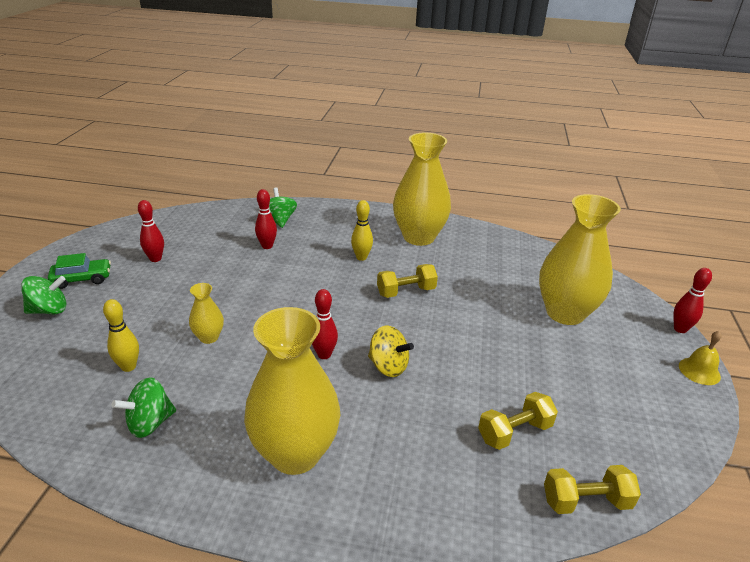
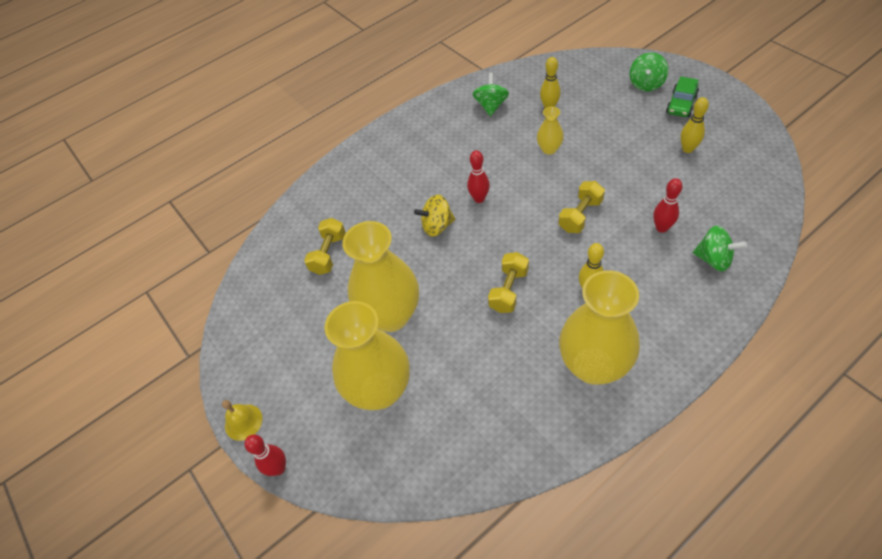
camera: 140 degrees right, 20 degrees up
red bowling pin [138,200,164,262] -> yellow bowling pin [681,97,709,153]
yellow vase [244,307,340,475] -> yellow vase moved to [343,221,419,332]
yellow dumbbell [544,465,641,514] -> yellow dumbbell moved to [559,181,605,233]

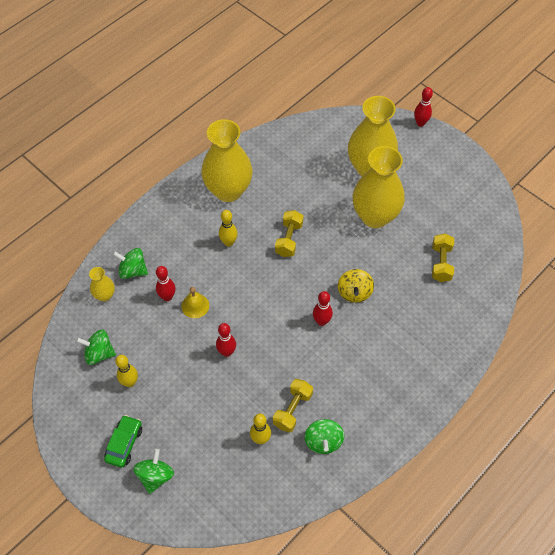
camera: 165 degrees right, 5 degrees up
yellow bell [222,400,262,441] -> yellow bell moved to [181,287,209,318]
yellow spinning top [414,195,455,237] -> yellow spinning top turned 120 degrees clockwise [338,269,374,303]
yellow vase [537,107,564,155] -> yellow vase moved to [89,267,115,301]
yellow dumbbell [559,181,605,233] -> yellow dumbbell moved to [273,379,313,432]
none -> green spinning top [76,330,116,365]
none -> red bowling pin [216,323,236,357]

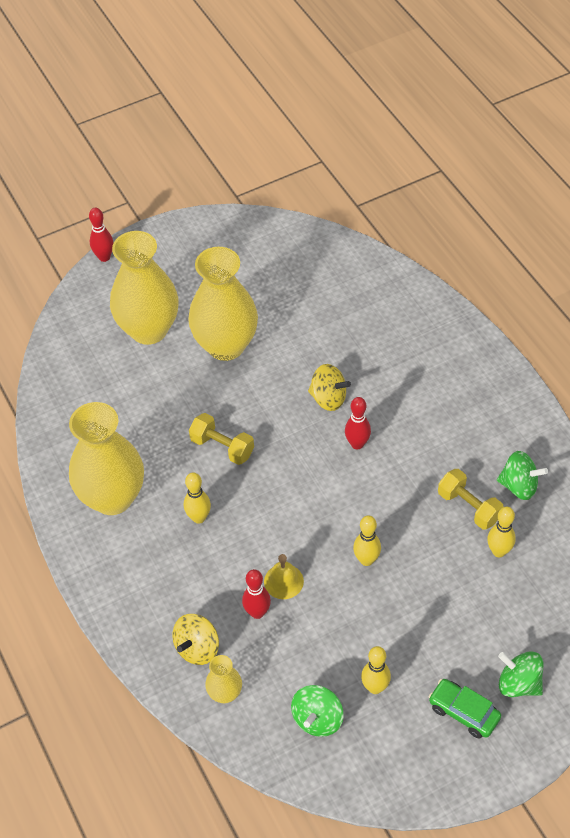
camera: 70 degrees left, 5 degrees down
green spinning top [113,248,148,279] -> yellow spinning top [172,614,219,665]
red bowling pin [216,323,236,357] -> yellow bowling pin [353,515,381,566]
yellow dumbbell [432,234,454,282] -> none

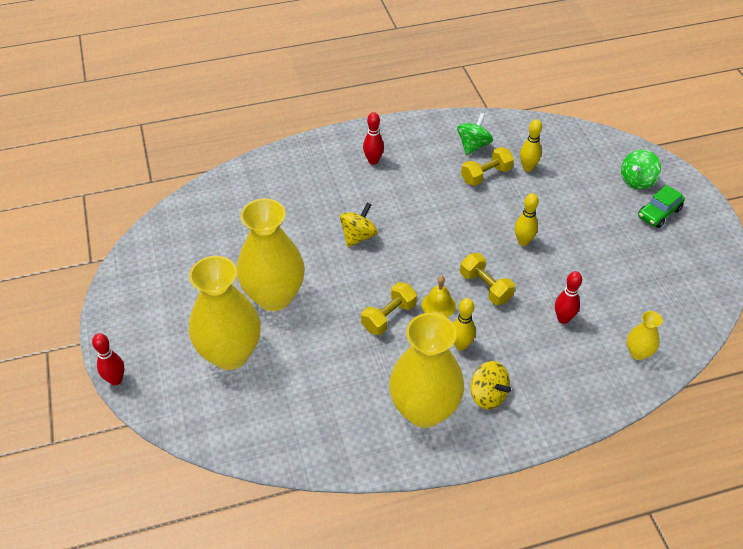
camera: 80 degrees left, 5 degrees down
yellow spinning top [172,614,219,665] -> yellow spinning top moved to [471,361,511,410]
yellow bell [264,554,304,599] -> yellow bell moved to [422,276,456,318]
green spinning top [291,685,344,737] -> none
red bowling pin [345,397,371,449] -> red bowling pin moved to [363,112,384,165]
yellow bowling pin [361,646,391,694] -> none
none -> yellow dumbbell [460,253,515,305]

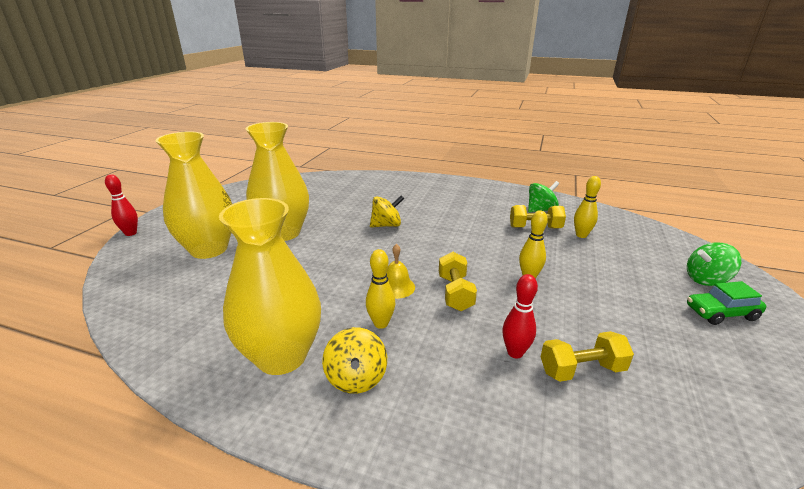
camera: 35 degrees right, 20 degrees down
yellow dumbbell [361,282,417,335] -> yellow dumbbell moved to [541,331,634,382]
red bowling pin [363,112,384,165] -> none
yellow vase [627,311,663,360] -> none

